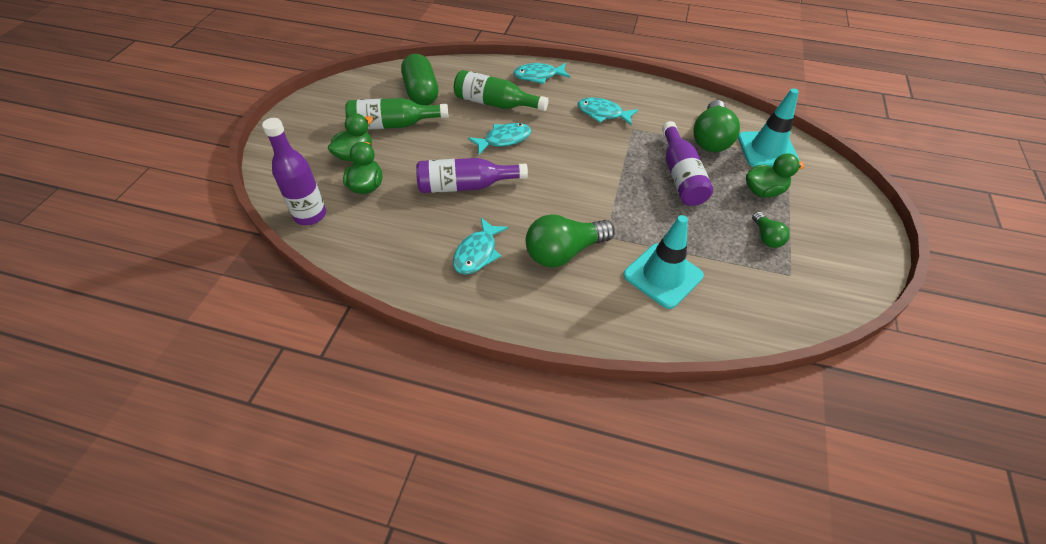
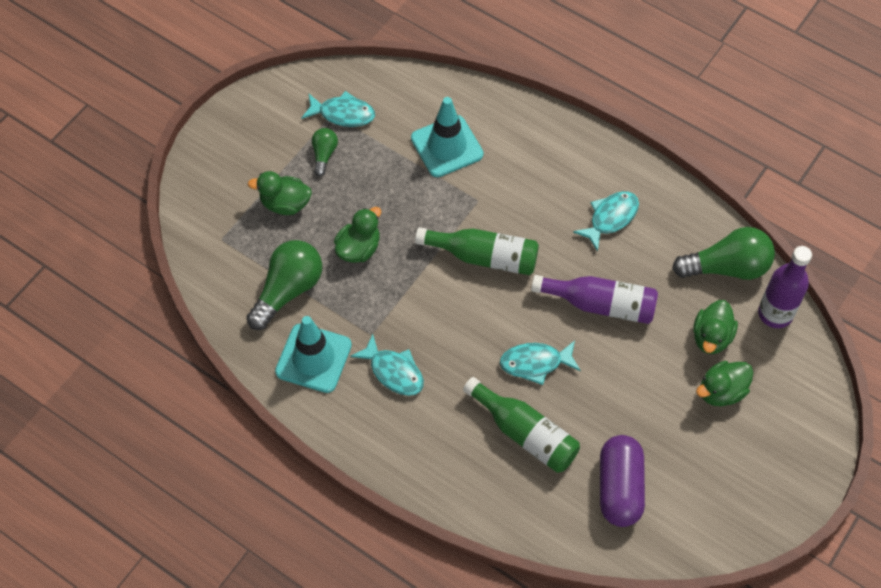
camera: 160 degrees left, 10 degrees up
green bottle [345,98,448,130] -> green bottle moved to [415,227,539,275]
green capsule [401,54,438,105] -> purple capsule [600,435,645,527]
turquoise fish [513,63,570,84] -> turquoise fish moved to [301,91,375,127]
green light bulb [526,214,615,268] -> green light bulb moved to [672,227,775,280]
purple bottle [662,121,713,206] -> green duck [334,207,381,263]
turquoise traffic cone [738,88,800,167] -> turquoise traffic cone moved to [275,316,352,393]

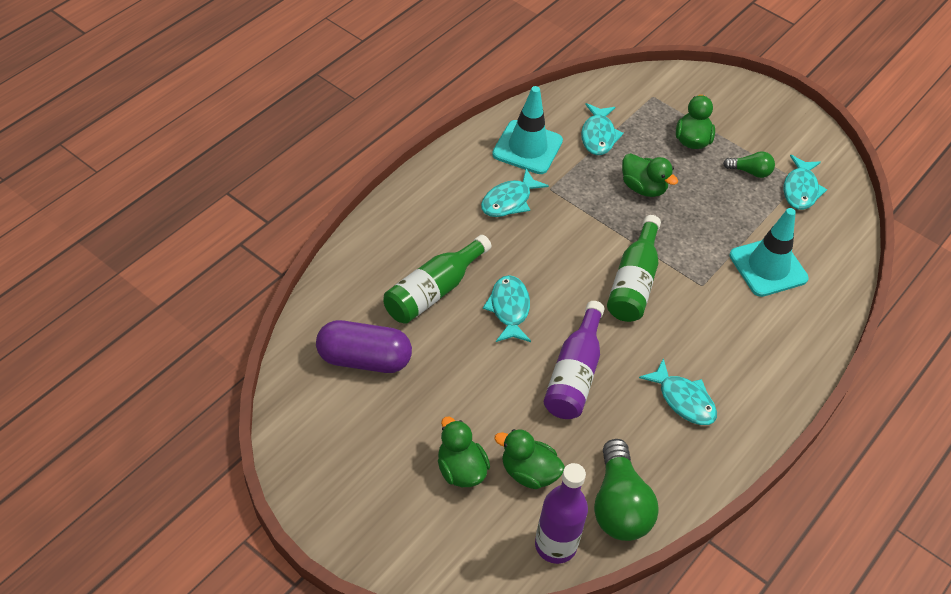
camera: 90 degrees right, 10 degrees down
green light bulb [246,240,322,330] -> turquoise fish [581,103,624,155]

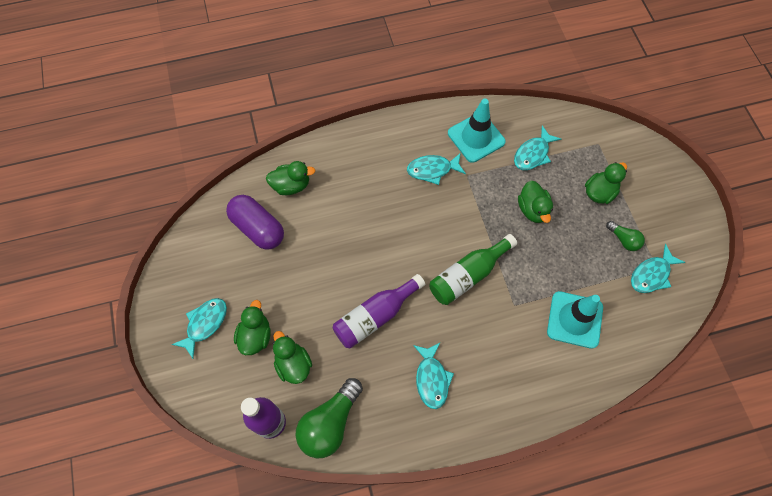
camera: 40 degrees right, 15 degrees up
green bottle [384,235,491,324] -> none
turquoise fish [483,275,531,342] -> turquoise fish moved to [172,298,227,359]
none -> green duck [266,161,316,195]

